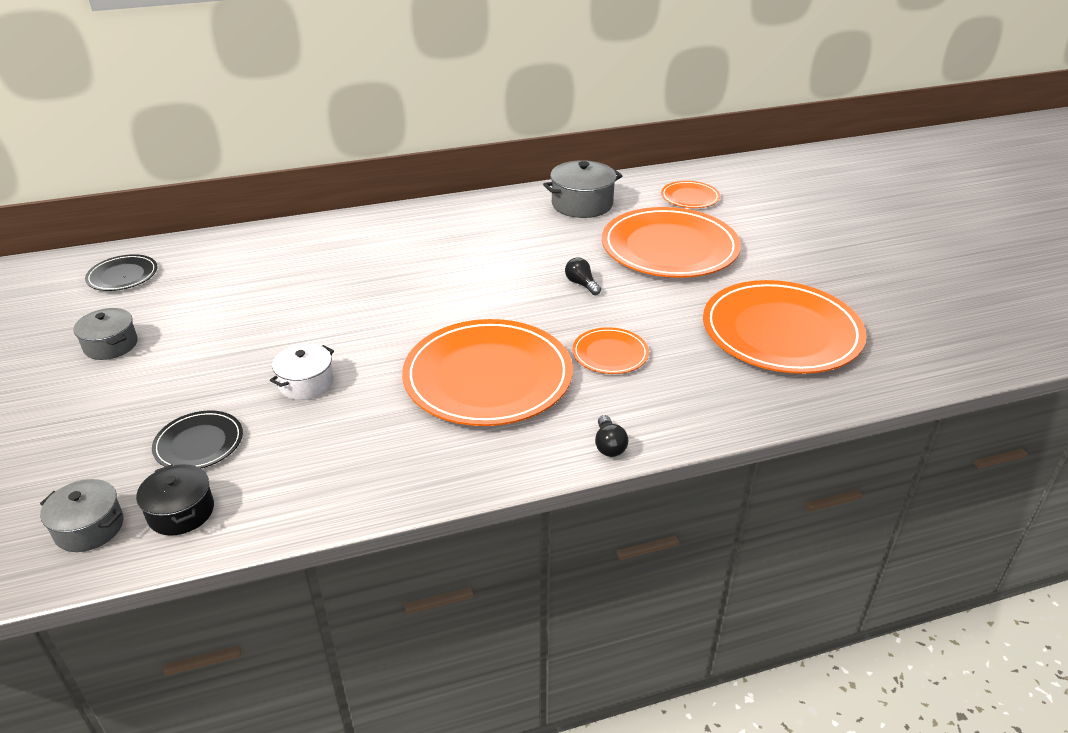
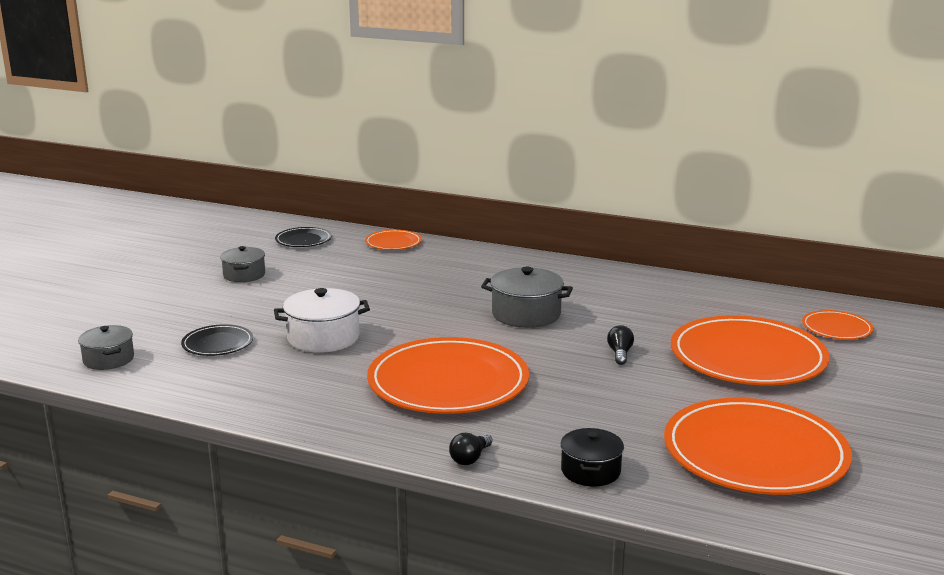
camera: 40 degrees right, 15 degrees down
black pot [136,464,214,536] -> black pot moved to [560,428,624,486]
white pot [270,344,334,400] -> white pot [274,288,370,353], size x1.53
grey pot [543,160,622,218] -> grey pot moved to [481,267,573,328]
orange plate [572,327,649,374] -> orange plate moved to [365,230,422,250]

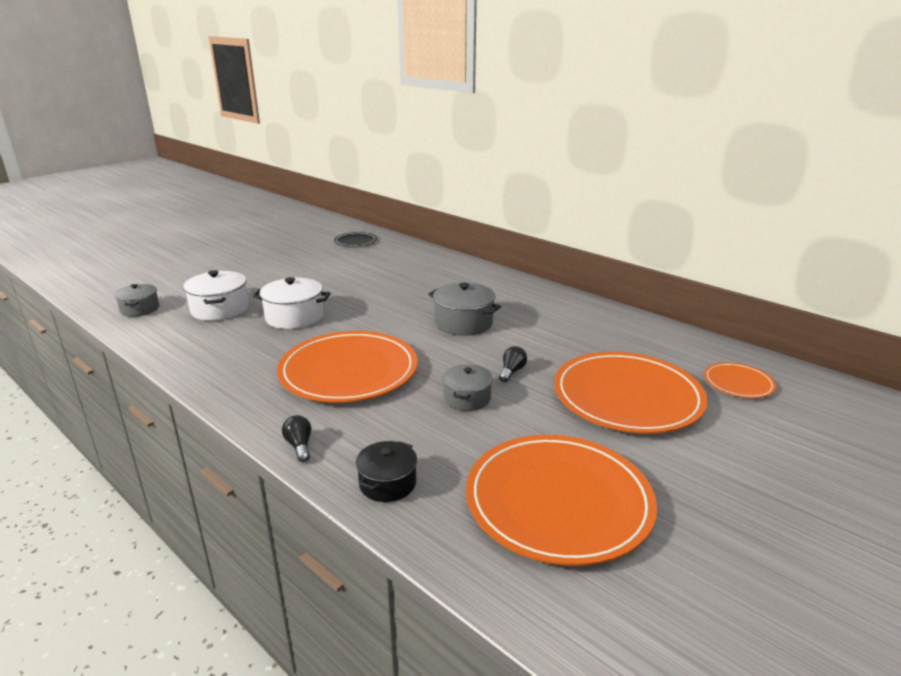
camera: 20 degrees right, 5 degrees up
black plate [181,324,253,356] -> white pot [183,270,249,321]
grey pot [220,246,265,282] -> grey pot moved to [442,364,493,411]
orange plate [365,230,422,250] -> none
black light bulb [449,433,492,465] -> black light bulb turned 105 degrees clockwise [282,415,311,462]

